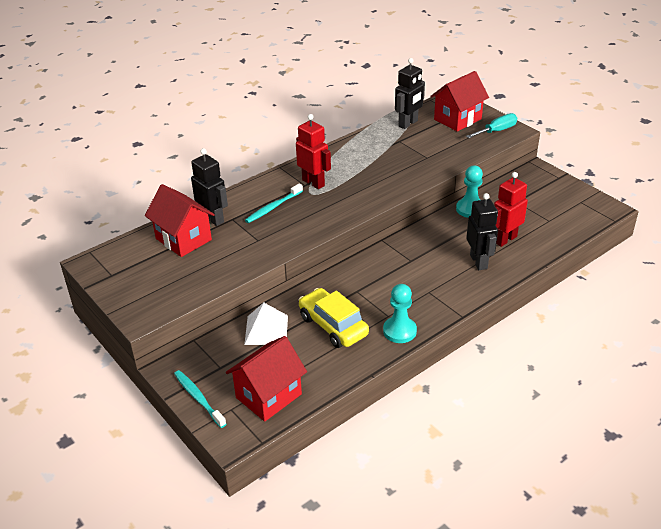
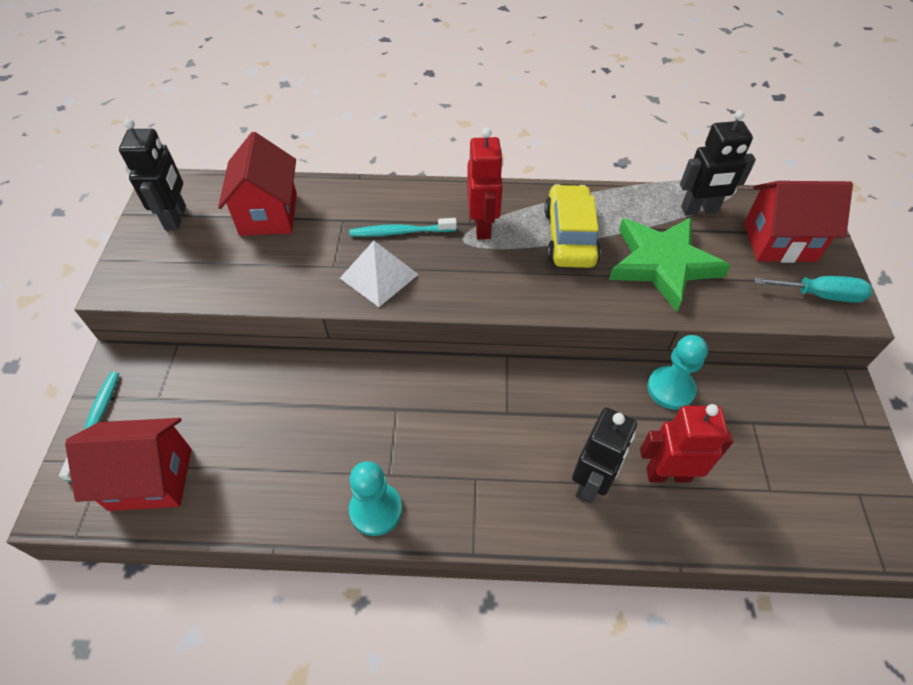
camera: 40 degrees right, 15 degrees up
black robot [191,148,228,226] -> black robot moved to [119,119,186,230]
white pyramid [244,303,288,345] -> white pyramid moved to [340,241,419,307]
yellow car [298,288,369,348] -> yellow car moved to [544,184,601,268]
none -> green star [609,217,731,312]

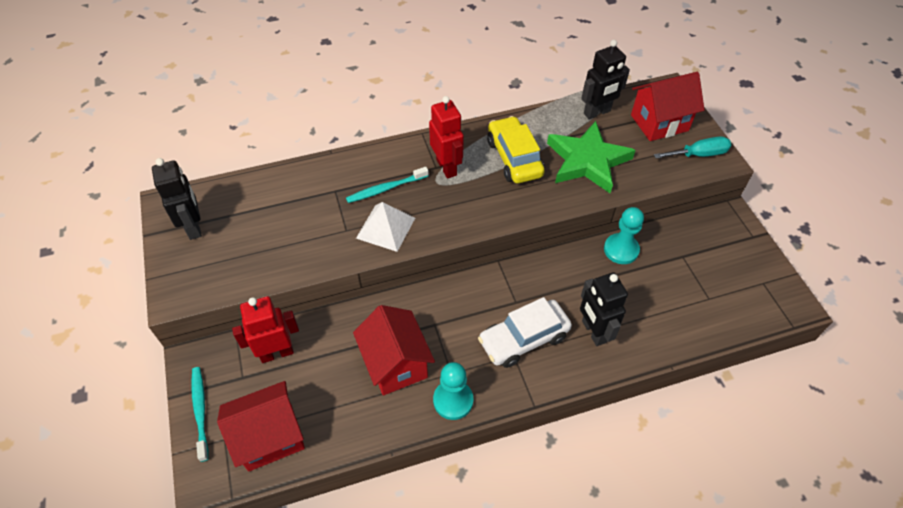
camera: 20 degrees left, 0 degrees up
red house [218,132,297,236] -> red house moved to [353,305,435,395]
black robot [572,408,637,503] -> black robot turned 150 degrees clockwise [580,273,628,346]
red robot [640,404,734,482] -> red robot moved to [232,296,299,363]
none -> white car [478,297,572,368]

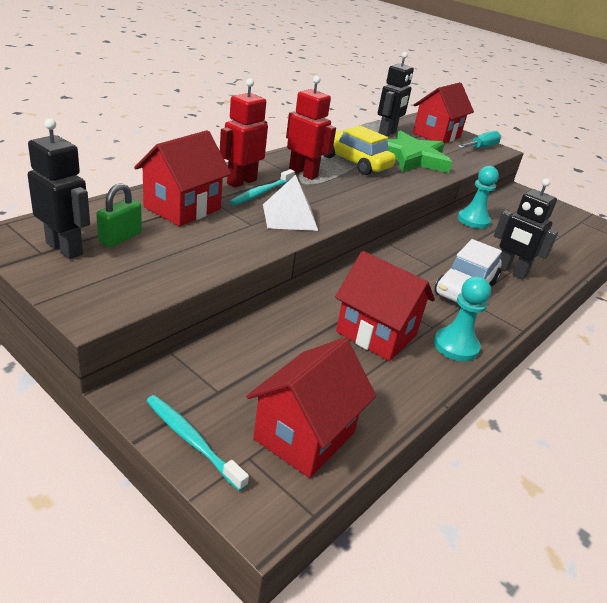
camera: 35 degrees left, 20 degrees down
red robot [232,296,299,363] -> red robot moved to [220,78,268,188]
none -> green padlock [96,183,142,247]
none -> red house [134,130,231,226]

